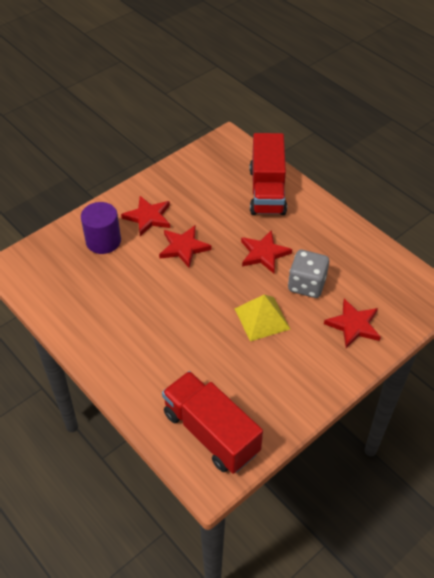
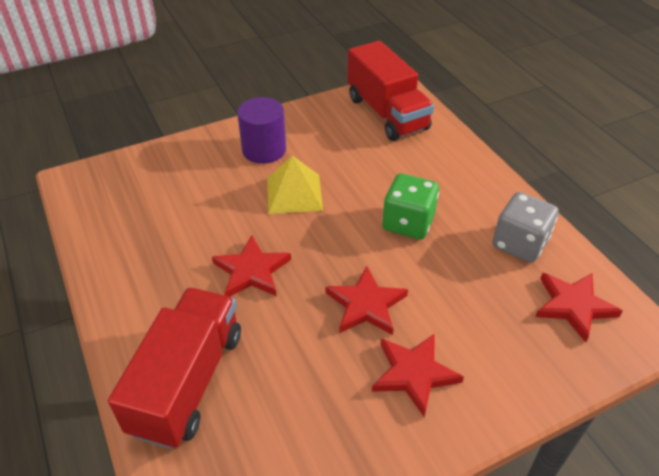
camera: 165 degrees left, 5 degrees down
purple cylinder [81,202,121,254] -> purple cylinder moved to [237,97,286,164]
grey dice [288,250,329,298] -> grey dice moved to [492,192,559,263]
red star [324,299,381,348] -> red star moved to [535,273,623,343]
none -> green dice [382,173,439,240]

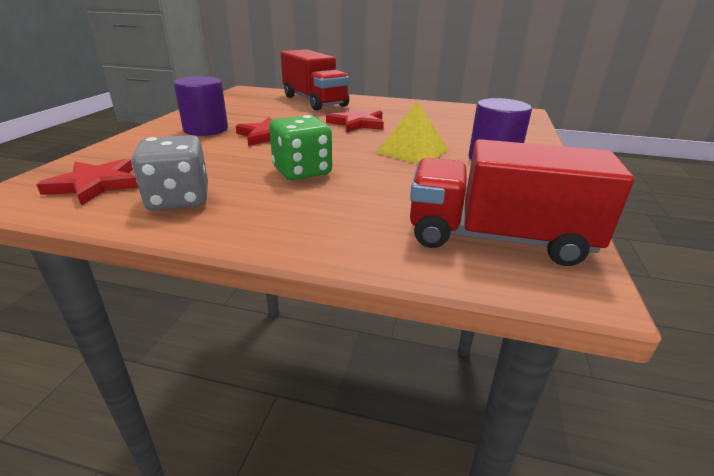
camera: 130 degrees right, 15 degrees down
red star [372,334,464,417] -> purple cylinder [174,76,228,136]

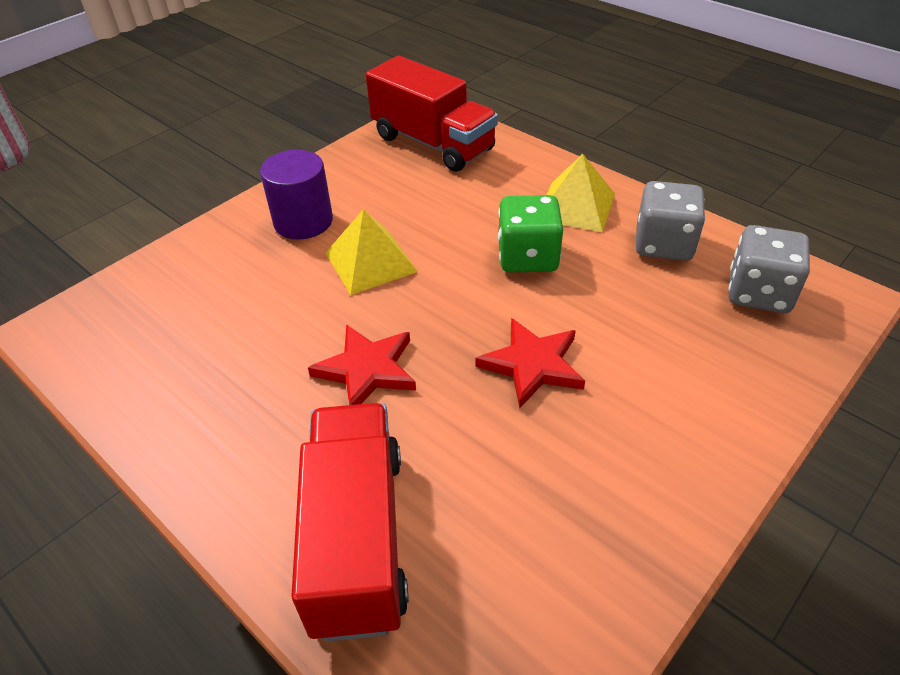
camera: 150 degrees left, 15 degrees up
red star [36,159,139,206] -> grey dice [728,225,810,313]
purple cylinder [174,76,228,136] -> none
none -> yellow pyramid [547,154,615,232]

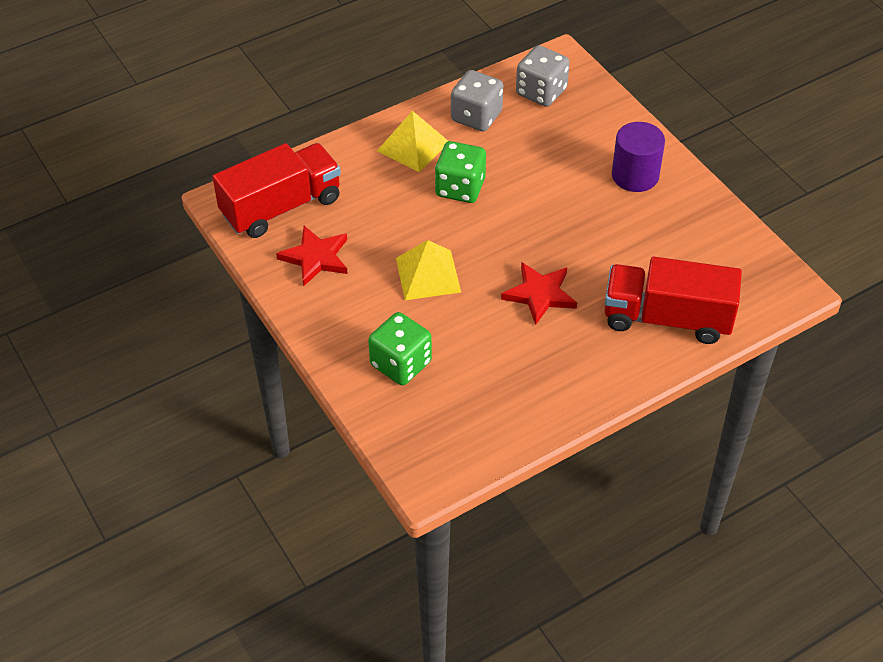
camera: 75 degrees left, 5 degrees up
purple cylinder [260,150,333,240] -> purple cylinder moved to [612,122,665,192]
red star [476,318,585,408] -> red star moved to [276,226,348,287]
none -> green dice [368,312,432,385]

